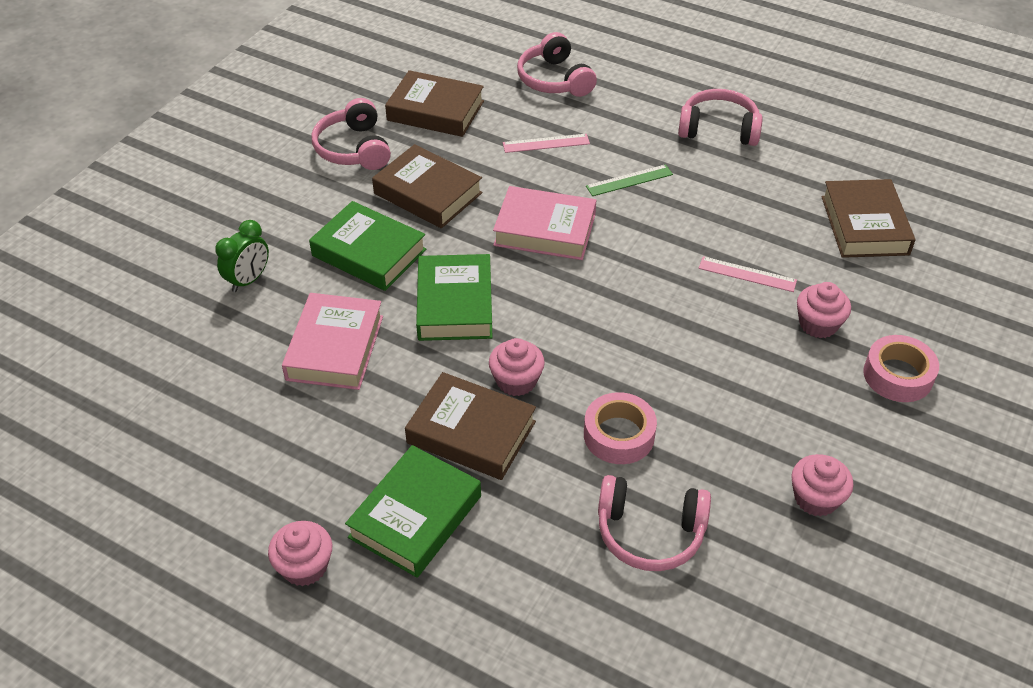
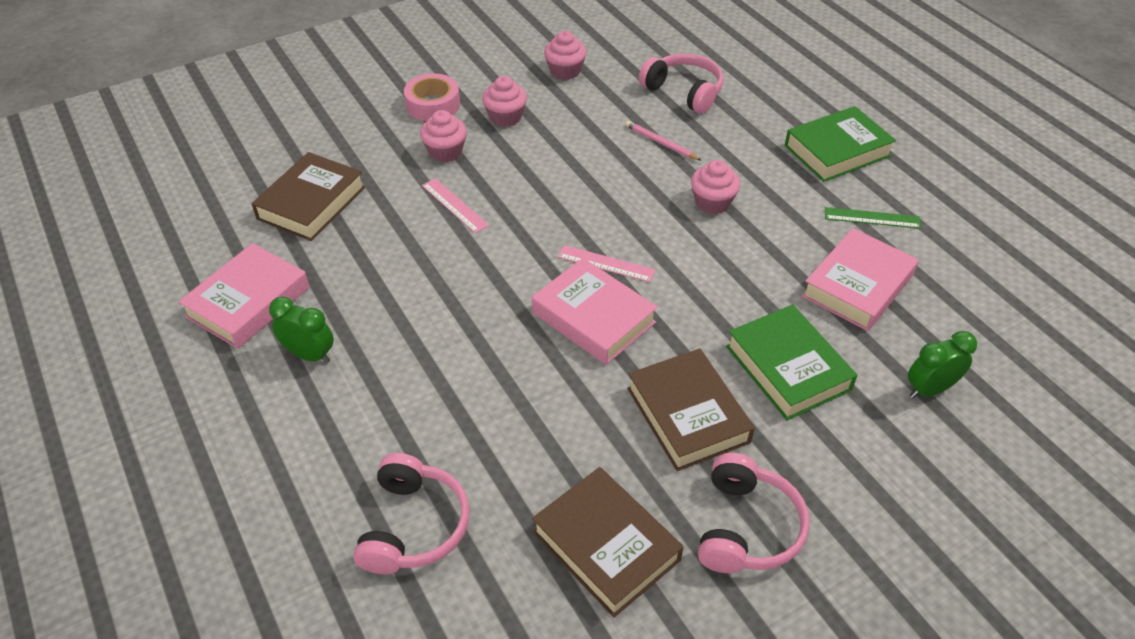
camera: 150 degrees left, 0 degrees up
pink cupcake [268,521,332,586] -> pink cupcake moved to [482,76,527,127]
brown book [405,372,536,480] -> none
green book [416,254,493,341] -> none
pink ruler [503,134,590,153] -> pink ruler moved to [558,245,656,282]
pink tape [584,392,657,464] -> pink pencil [625,120,702,161]
green ruler [586,164,673,196] -> green ruler moved to [825,207,921,229]
pink headphones [678,89,763,146] -> green clock [269,297,334,363]
none -> pink book [178,243,309,349]

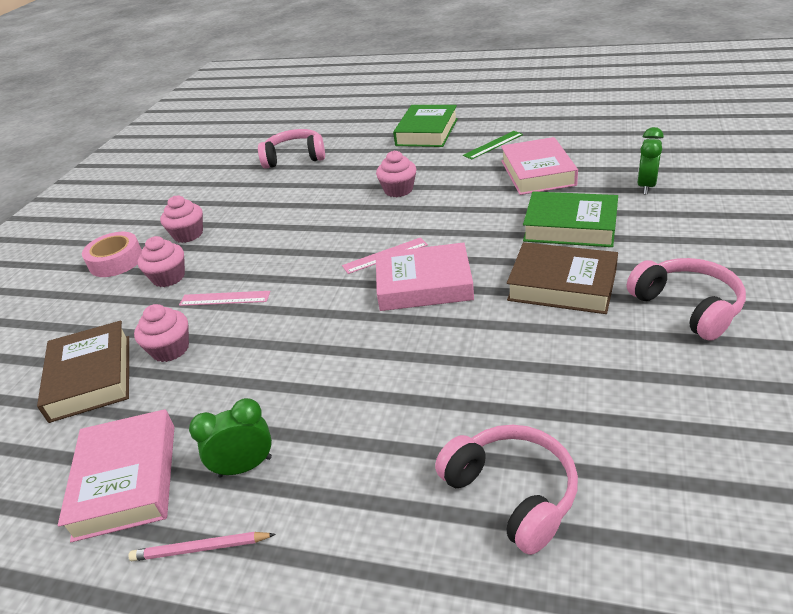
camera: 40 degrees left, 10 degrees down
brown book [532,467,683,617] -> none
pink cupcake [544,31,586,80] -> pink cupcake moved to [134,304,189,362]
pink pencil [625,120,702,161] -> pink pencil moved to [128,532,276,561]

